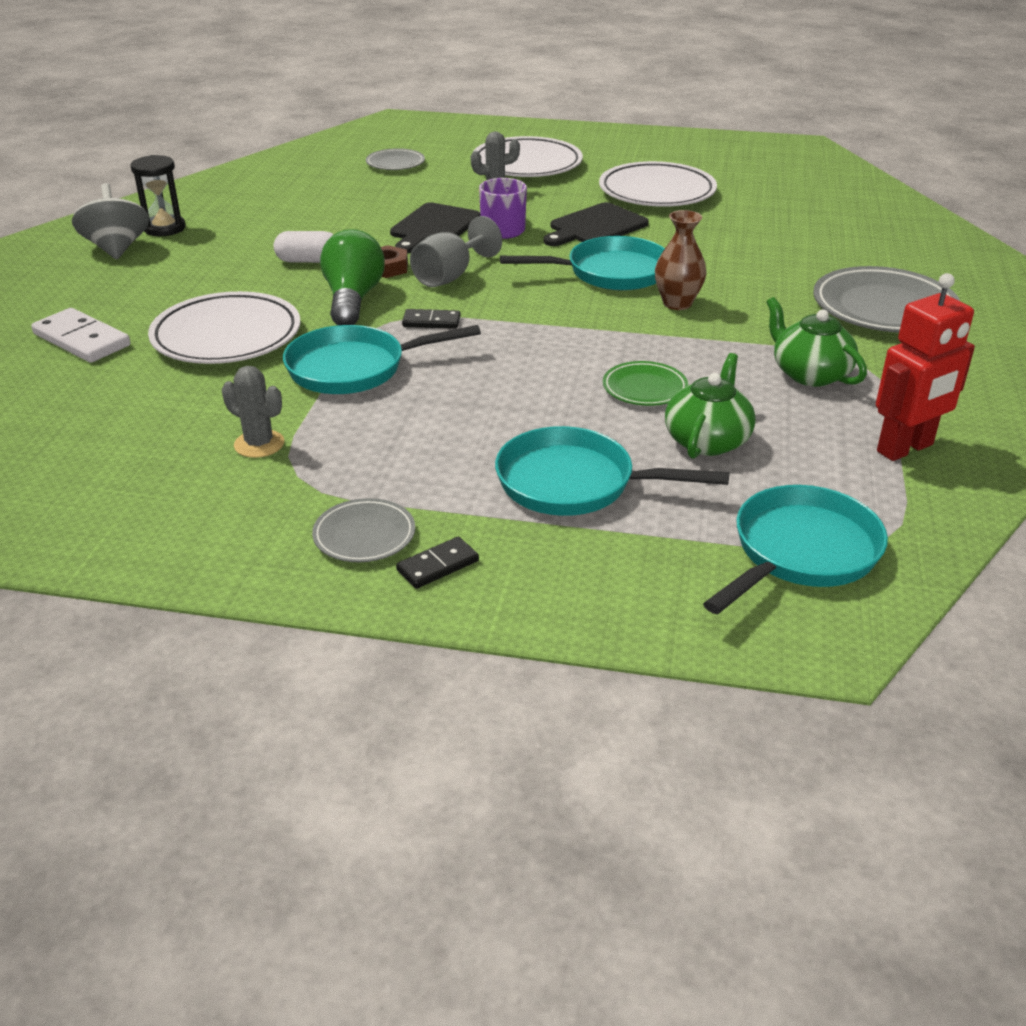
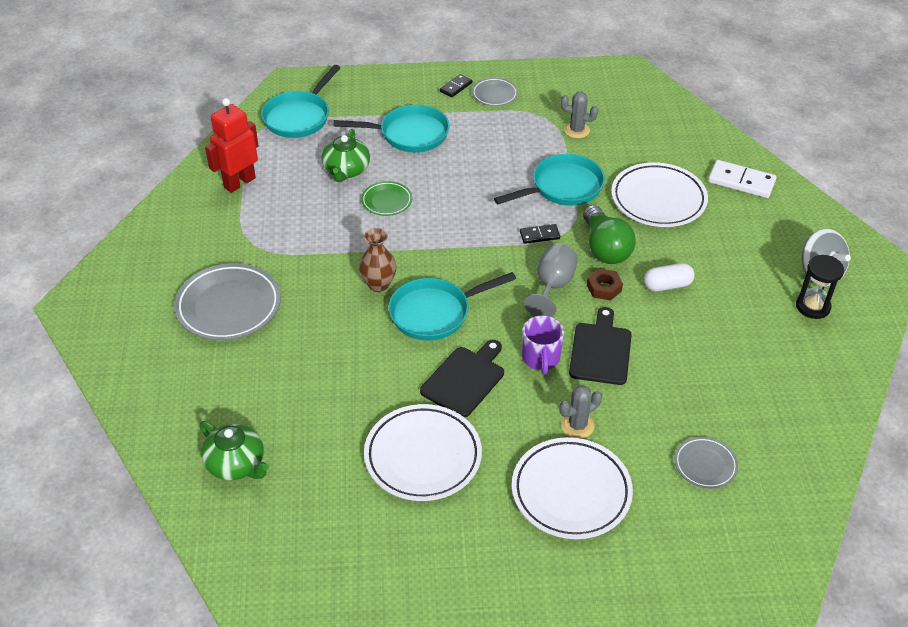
camera: 165 degrees right, 10 degrees up
green teapot [766,297,867,386] -> green teapot moved to [199,421,269,480]

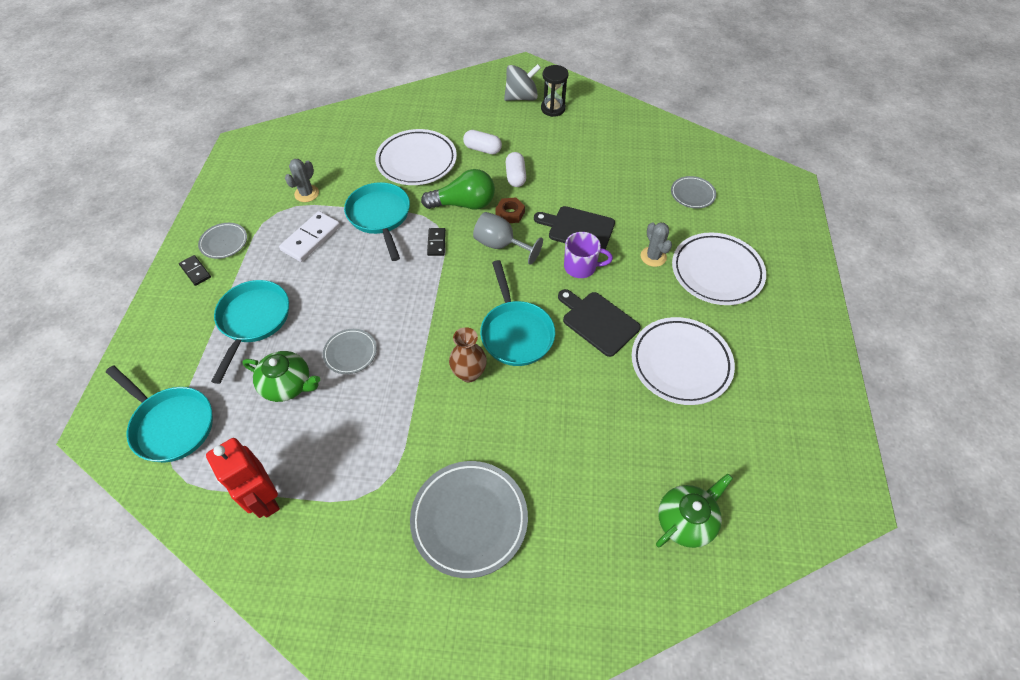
camera: 80 degrees left, 10 degrees up
green plate [361,181,412,216] -> grey plate [323,329,377,374]
white domino [708,160,777,198] -> white domino moved to [279,211,340,262]
none -> white capsule [463,130,502,154]

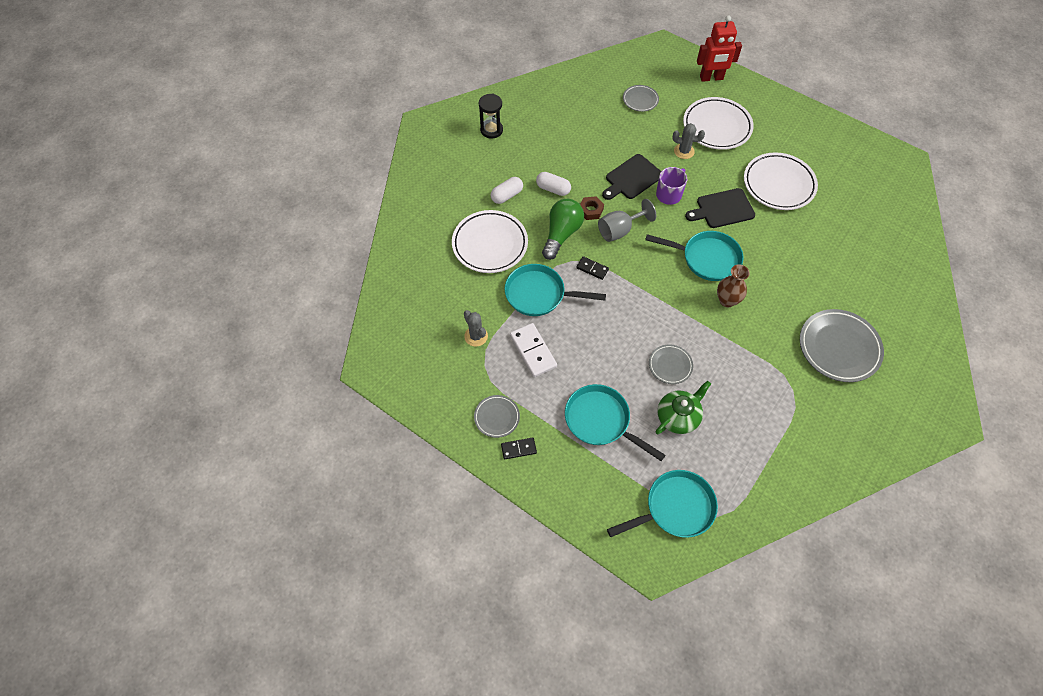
camera: 60 degrees left, 5 degrees up
red robot [206,438,280,518] -> red robot moved to [697,15,742,82]
grey spinning top [504,64,541,101] -> none
green teapot [656,474,733,548] -> none

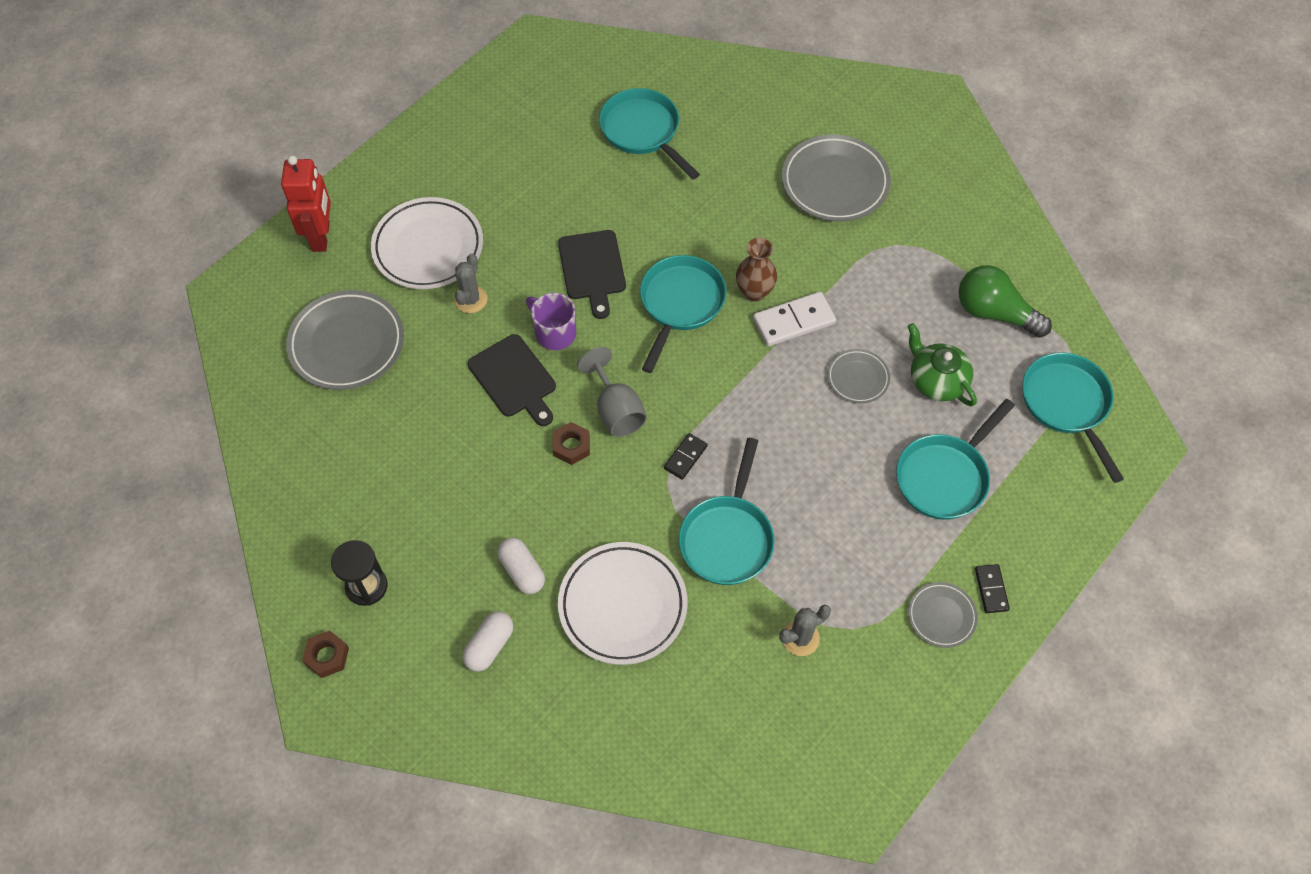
camera: 85 degrees left, 0 degrees up
white domino [510,323,557,377] -> white domino moved to [753,292,836,347]
white capsule [536,172,571,196] -> white capsule moved to [462,611,513,672]
green light bulb [542,199,584,260] -> green light bulb moved to [959,265,1052,338]
grey plate [623,85,659,112] -> grey plate [286,290,404,390], size x1.88
white plate [744,153,818,210] -> none
none -> brown nut [302,630,349,678]
none -> turquoise pan [599,88,700,180]

